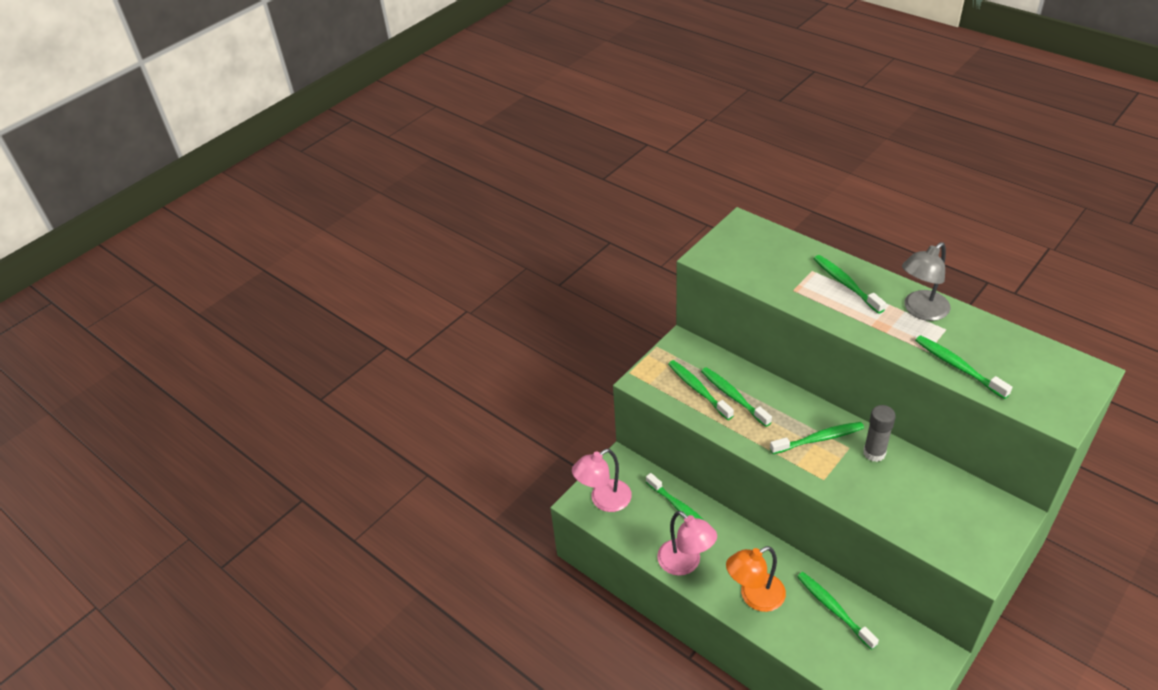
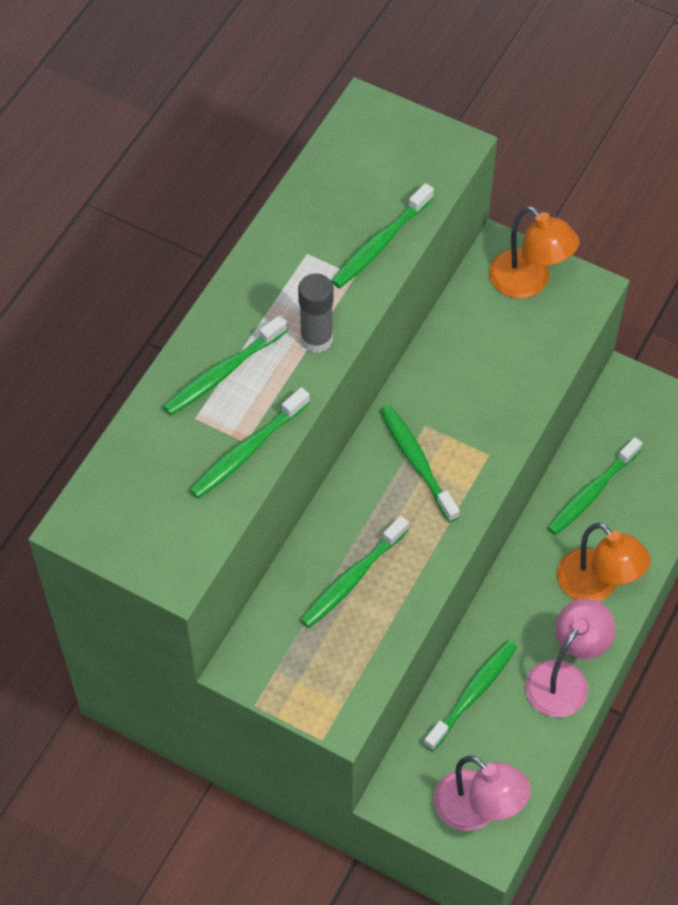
camera: 105 degrees left, 15 degrees up
green toothbrush [668,360,734,420] -> green toothbrush moved to [190,387,310,499]
grey glue stick [863,405,896,462] -> grey glue stick moved to [298,273,333,353]
grey lamp [902,242,951,321] -> none
none -> orange lamp [489,206,579,298]

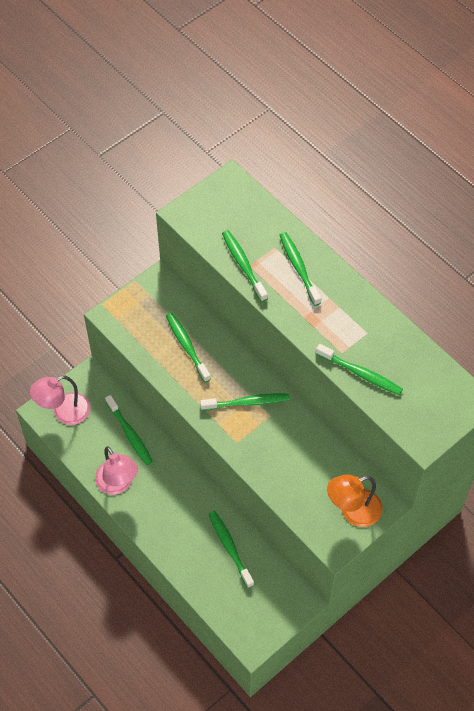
camera: 110 degrees right, 0 degrees up
grey glue stick [298,273,333,353] -> none
green toothbrush [331,183,434,288] -> green toothbrush turned 150 degrees clockwise [316,344,403,395]
orange lamp [557,523,651,601] -> none

